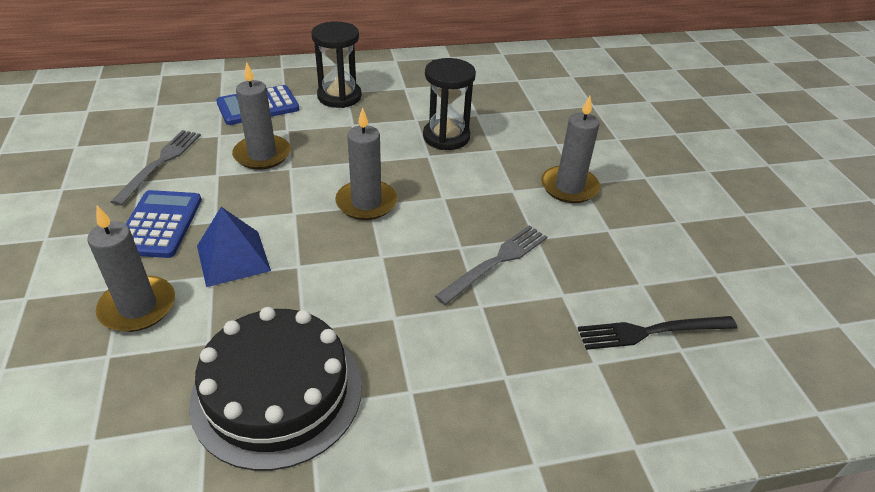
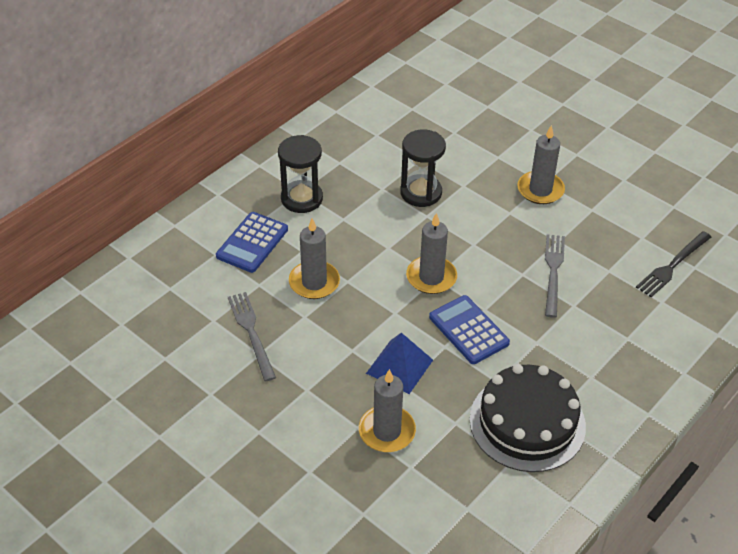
camera: 35 degrees left, 5 degrees up
blue calculator [126,190,202,258] -> blue calculator moved to [429,295,510,364]

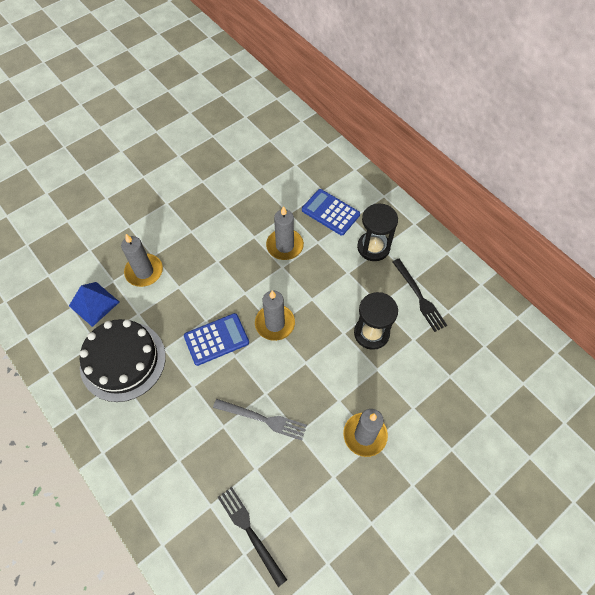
camera: 100 degrees right, 15 degrees up
grey fork [228,292,276,381] -> none
blue pyramid [366,333,433,394] -> blue pyramid moved to [69,282,119,327]
none -> black fork [393,259,447,332]

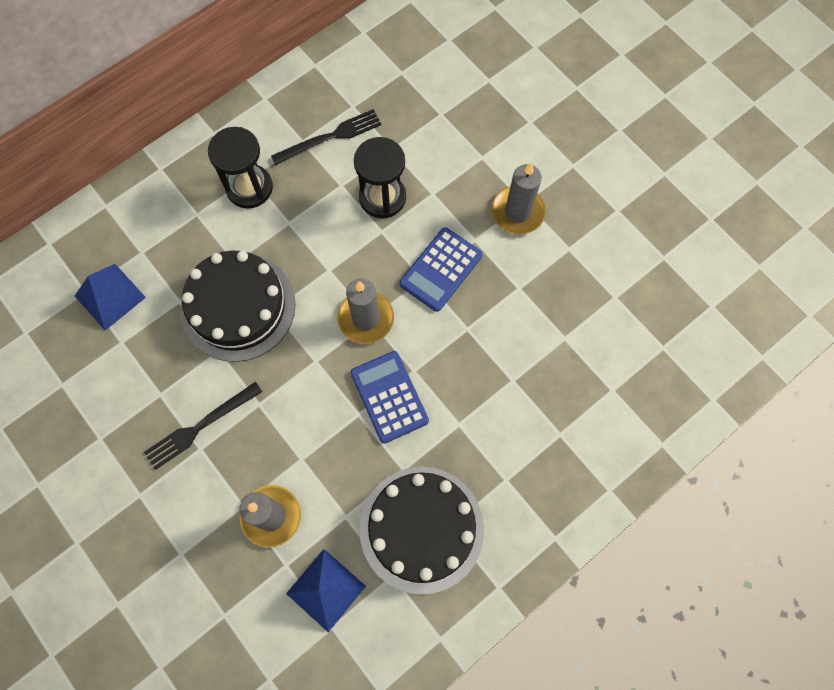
camera: 90 degrees left, 10 degrees up
grey fork [213,399,307,440] -> none
black fork [218,487,287,587] -> black fork moved to [144,382,262,470]
grey candle [266,206,304,260] -> black cake [180,251,296,362]
blue calculator [302,189,360,235] -> blue calculator moved to [399,227,483,312]
none -> blue pyramid [75,264,146,331]

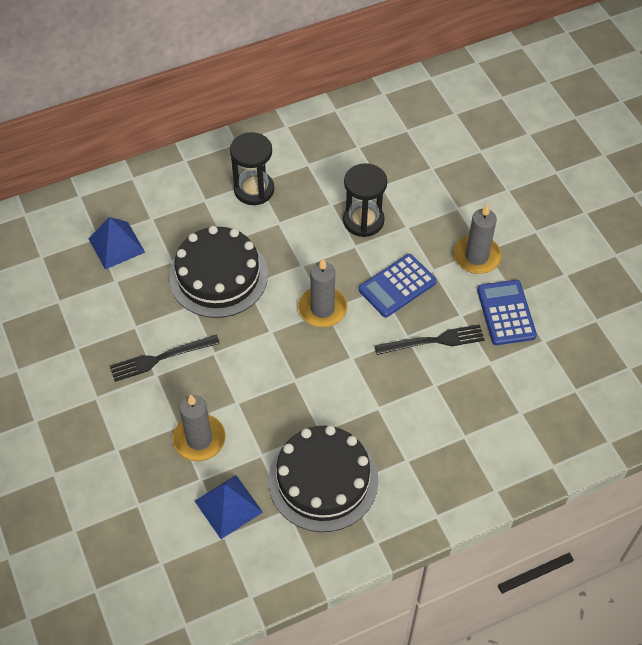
camera: 15 degrees right, 15 degrees down
black fork [271,109,382,165] -> black fork moved to [374,324,485,355]
blue calculator [350,351,429,443] -> blue calculator moved to [477,280,537,345]

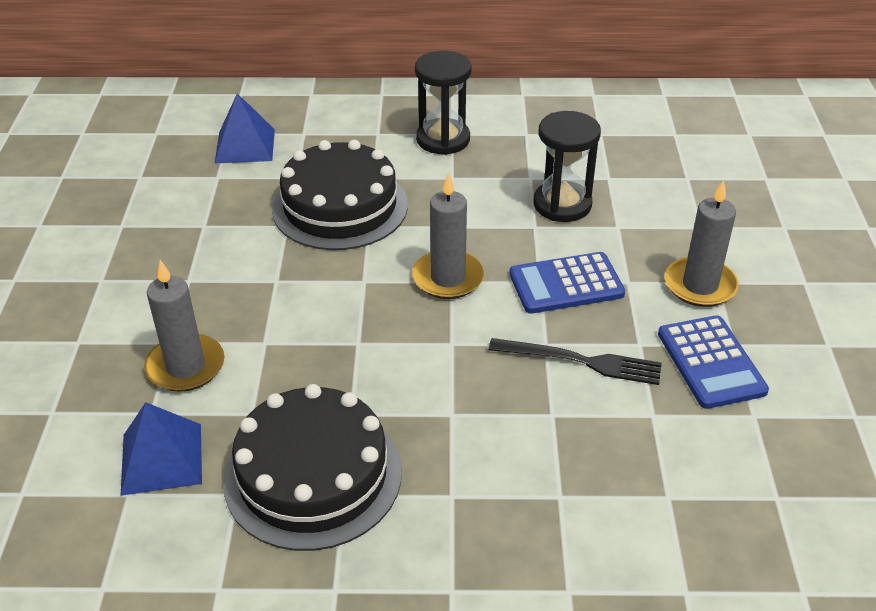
camera: 25 degrees right, 15 degrees down
black fork [110,335,220,382] -> none
blue calculator [477,280,537,345] -> blue calculator turned 150 degrees clockwise [658,315,769,409]

